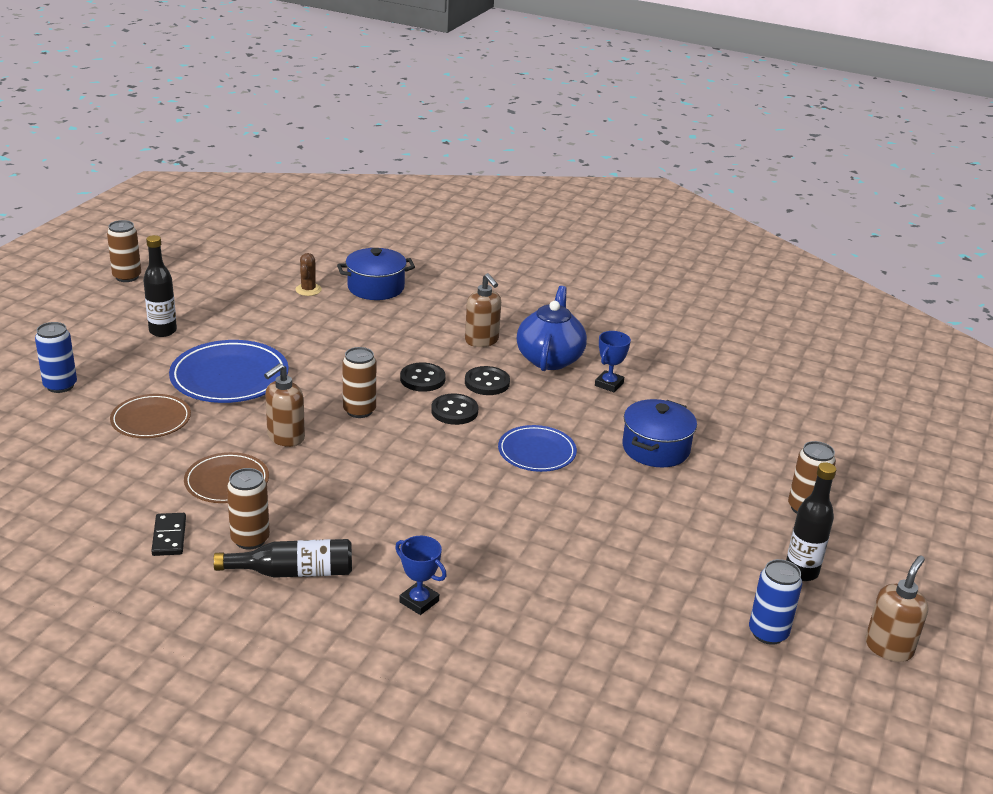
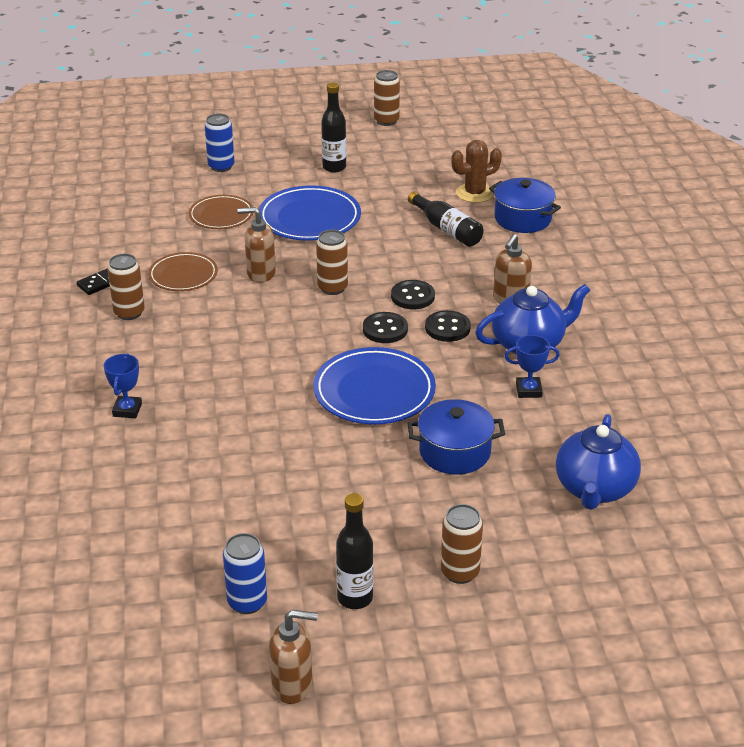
camera: 60 degrees right, 5 degrees up
black bottle [213,539,352,578] -> black bottle moved to [408,192,484,247]
brown cactus [295,253,322,296] -> brown cactus [451,140,502,203], size x1.51
blue plate [498,425,577,472] -> blue plate [313,347,436,424], size x1.58
none -> blue teapot [556,414,641,510]

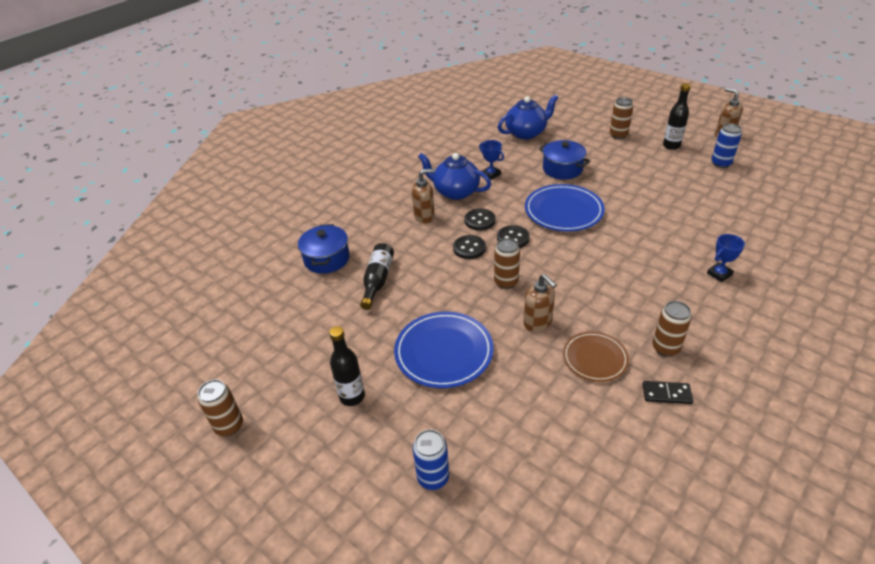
camera: 130 degrees left, 5 degrees up
brown plate [189,195,253,229] -> none
brown cactus [451,140,502,203] -> none

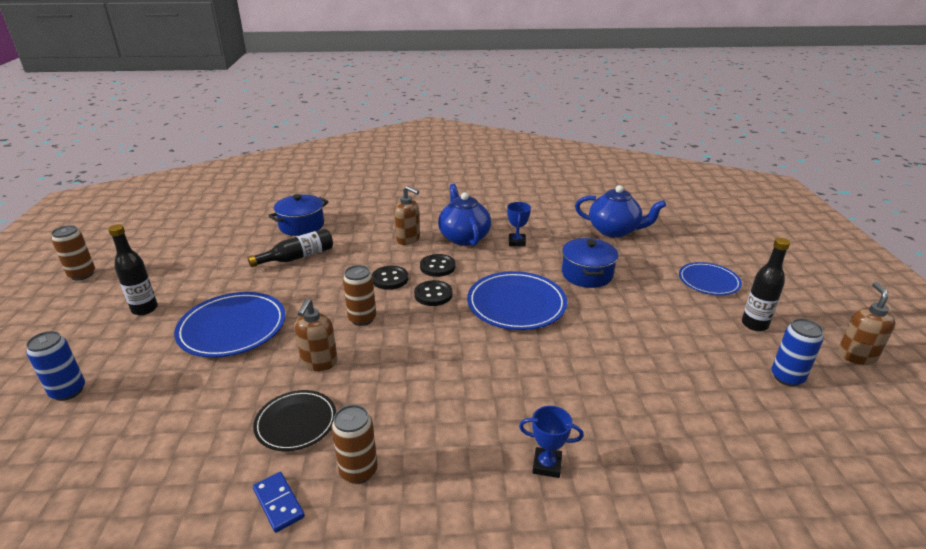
camera: 45 degrees right, 10 degrees down
brown plate [563,332,629,382] -> black plate [253,390,336,451]
brown can [610,97,633,139] -> blue plate [679,262,742,295]
black domino [643,381,693,404] -> blue domino [253,472,305,533]

